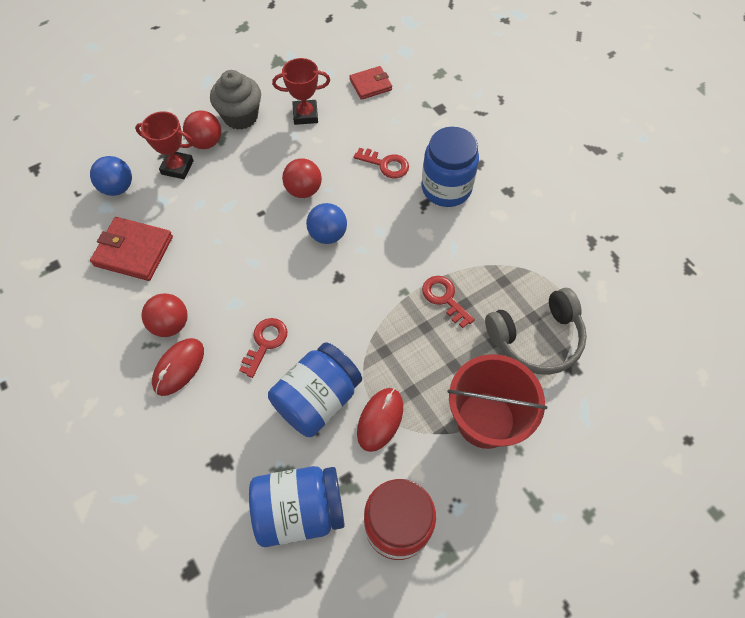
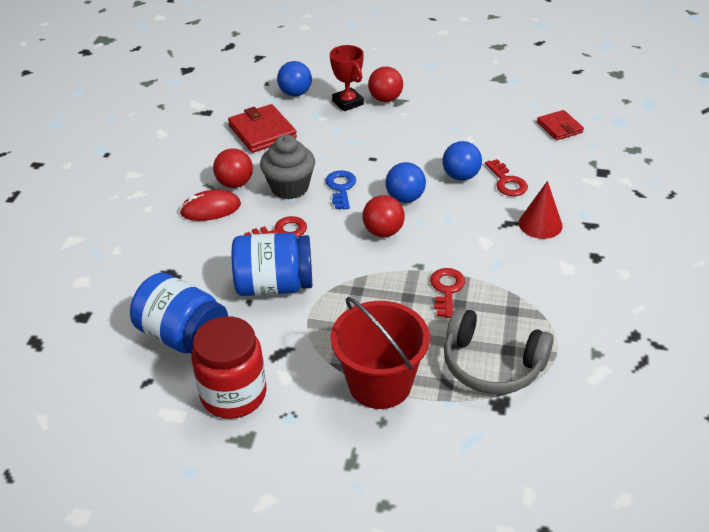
camera: 45 degrees right, 20 degrees down
grey cupcake [210,70,261,130] -> grey cupcake moved to [260,135,315,199]
red trophy [272,58,330,125] -> none
red ball [282,158,322,198] -> red ball moved to [362,195,405,237]
red wallet [349,66,392,100] -> red wallet turned 45 degrees clockwise [537,110,584,140]
red mouse [357,388,403,452] -> none
blue jar [422,127,479,207] -> red cone [519,181,563,239]
none -> blue key [325,171,356,210]
none -> blue ball [442,141,482,181]

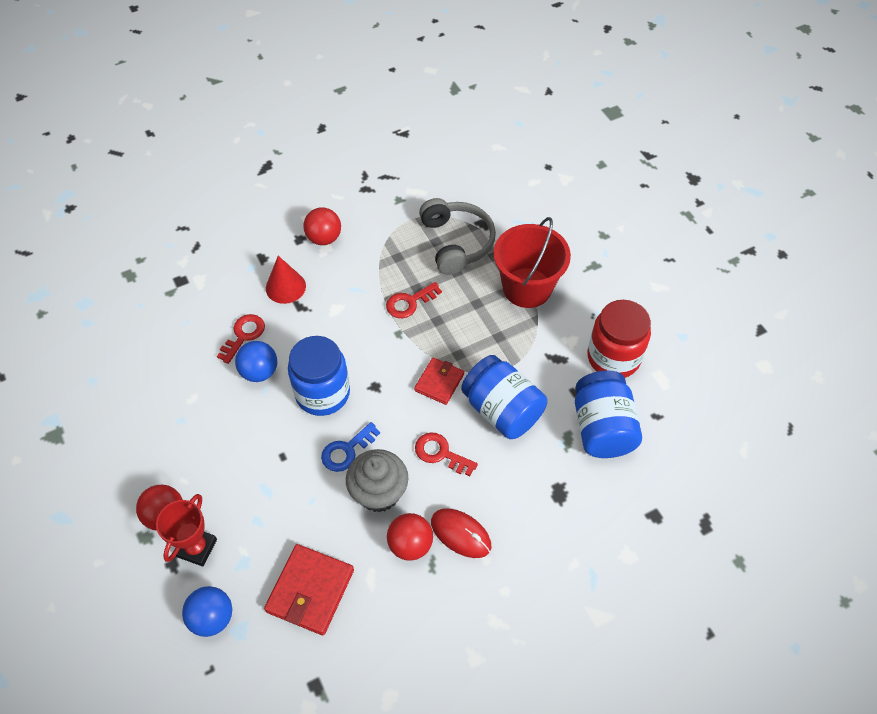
camera: 130 degrees left, 15 degrees up
red ball [362,195,405,237] -> red ball moved to [303,207,341,245]
blue ball [386,162,426,203] -> blue jar [288,336,350,416]
red wallet [537,110,584,140] -> red wallet moved to [414,358,464,405]

